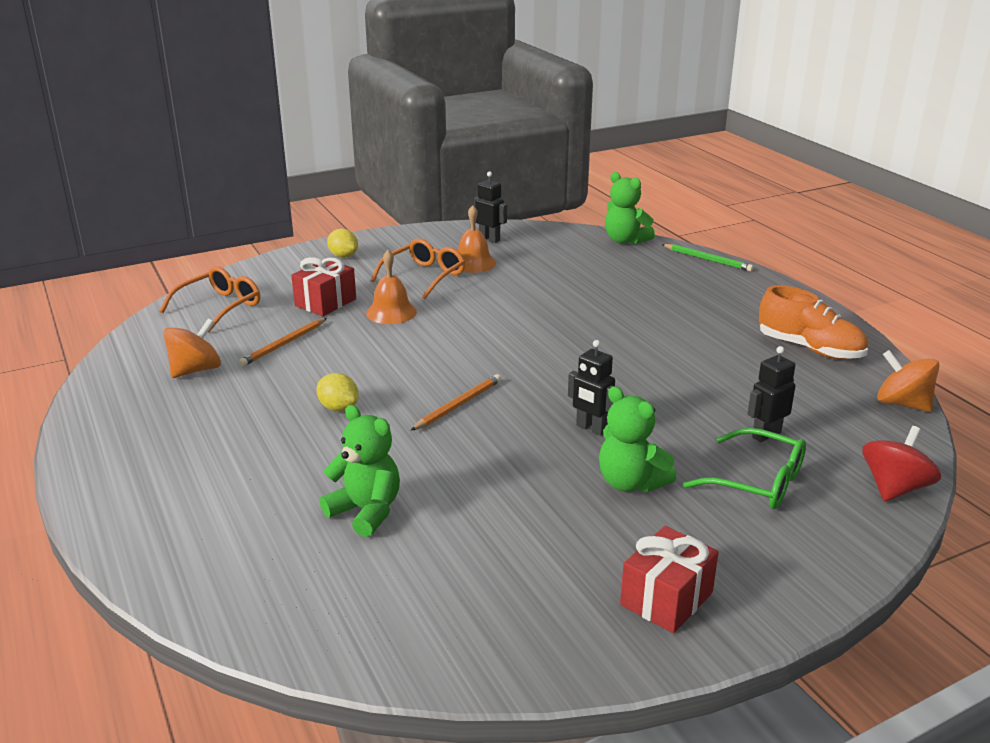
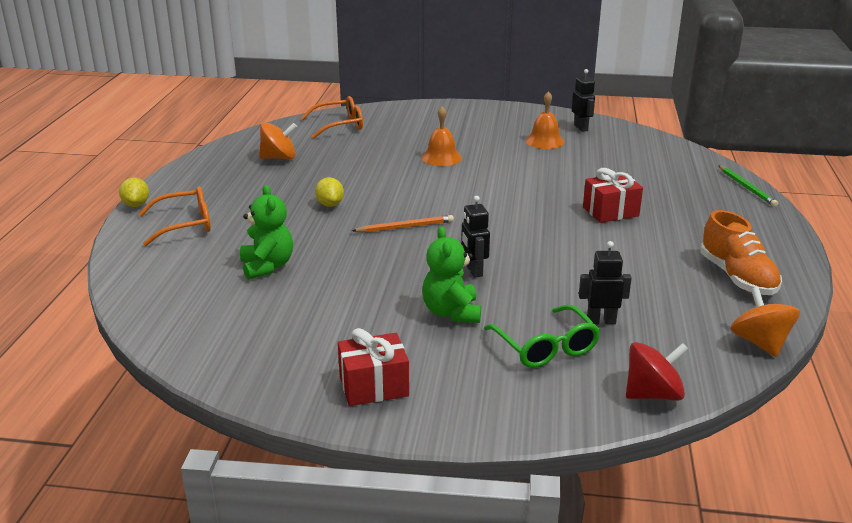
camera: 35 degrees right, 0 degrees up
orange pencil [238,318,327,367] -> none
red gift [291,257,356,316] -> red gift moved to [583,168,643,223]
yellow lemon [327,229,358,258] -> yellow lemon moved to [119,178,149,207]
orange glasses [371,238,465,299] -> orange glasses moved to [138,186,211,246]
green teddy bear [605,172,655,244] -> none

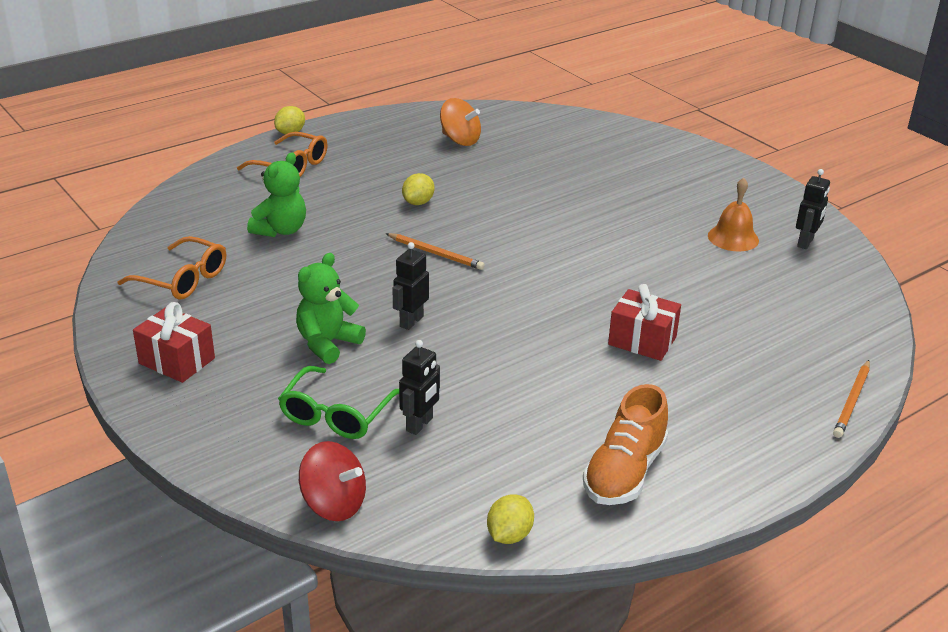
camera: 45 degrees right, 5 degrees up
orange glasses [301,96,363,139] -> orange glasses moved to [117,236,226,300]
orange bell [421,106,462,166] -> none
black robot [579,241,632,324] -> black robot turned 75 degrees clockwise [399,340,440,435]
green pencil [719,166,778,207] -> orange pencil [833,360,870,438]
orange spinning top [730,287,800,357] -> yellow lemon [487,494,534,544]

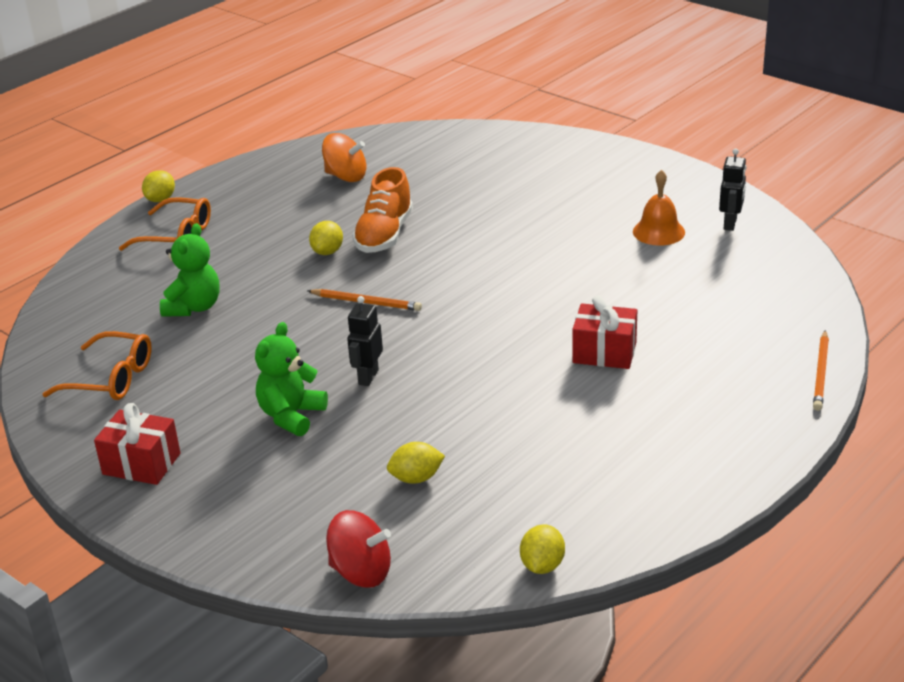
camera: 10 degrees left, 0 degrees up
green glasses [278,366,399,439] -> none
black robot [399,340,440,435] -> yellow lemon [387,442,445,484]
orange shoe [583,384,668,505] -> orange shoe moved to [352,167,413,253]

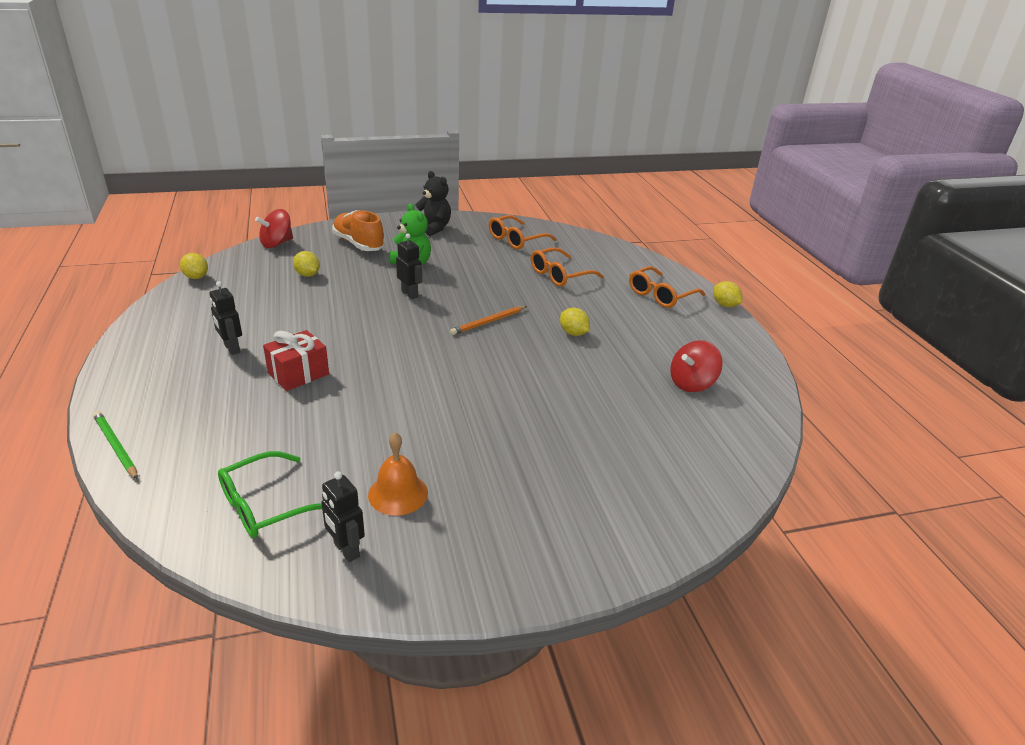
camera: 120 degrees right, 0 degrees up
red gift [94,403,180,485] -> black teddy bear [415,171,451,236]
green teddy bear [160,223,220,317] -> orange glasses [531,247,604,287]
orange spinning top [322,133,366,182] -> red spinning top [670,340,723,392]
orange shoe [352,167,413,253] -> orange shoe moved to [332,210,385,251]
yellow lemon [387,442,445,484] -> yellow lemon turned 60 degrees counterclockwise [293,251,320,277]
orange pencil [813,330,829,411] -> green pencil [93,411,138,480]
none -> black robot [209,281,242,355]
none -> green glasses [218,451,322,538]

